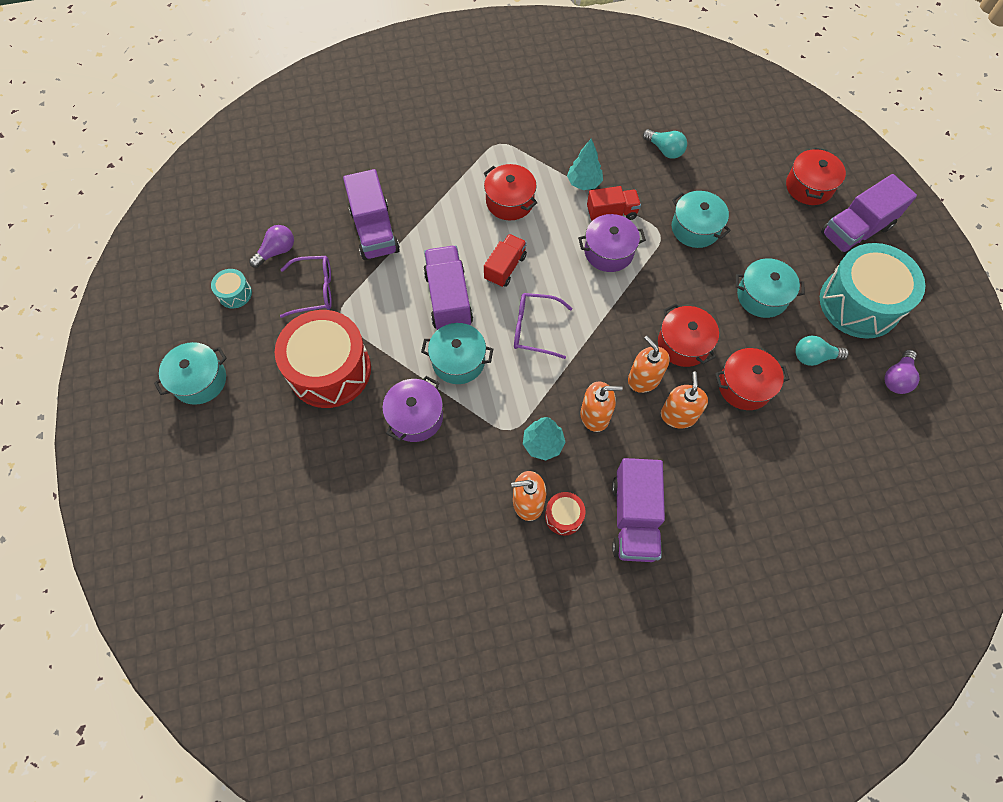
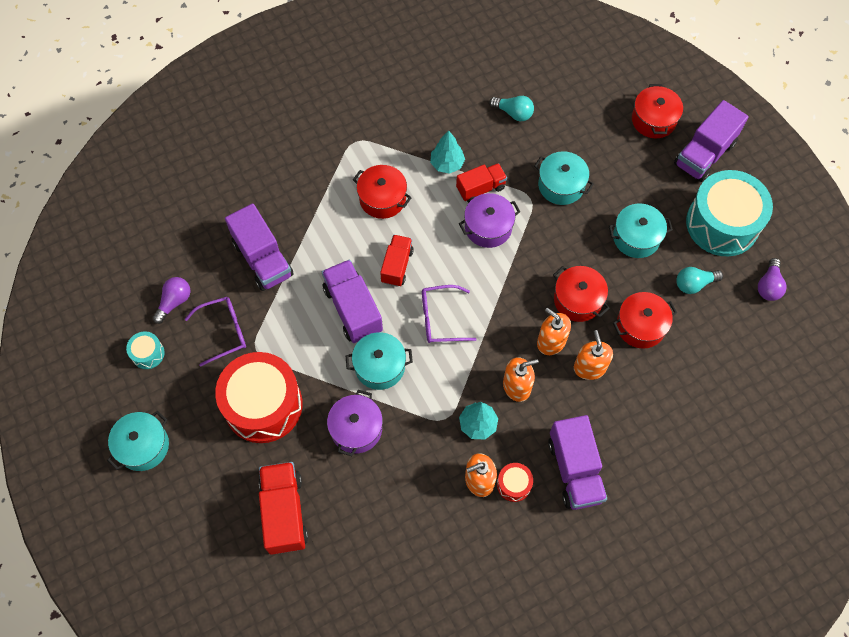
camera: 15 degrees left, 0 degrees up
none -> red truck [259,462,308,555]

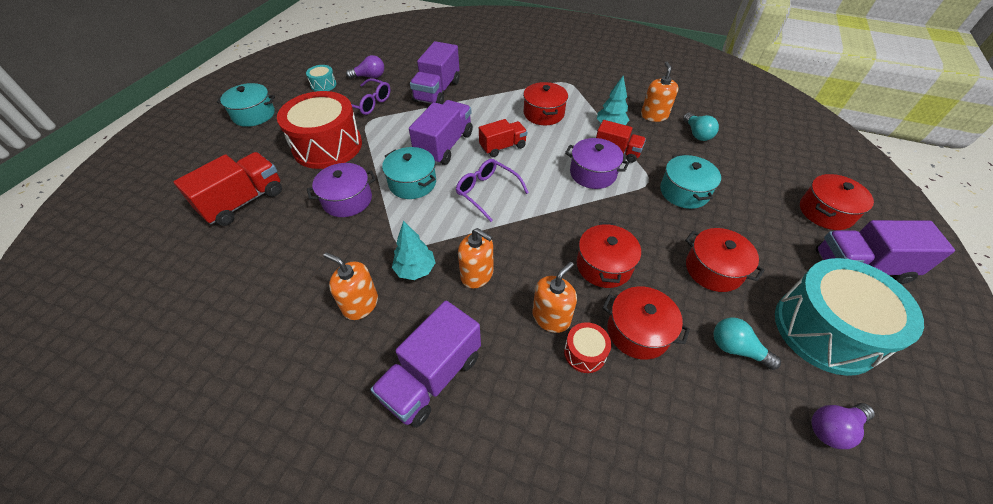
camera: 50 degrees right, 15 degrees down
red drum [497,463,533,502] -> red drum moved to [564,322,611,373]
orange soap dispenser [537,308,571,355] -> orange soap dispenser moved to [641,62,678,122]
turquoise pot [609,203,673,258] -> red pot [685,228,765,292]

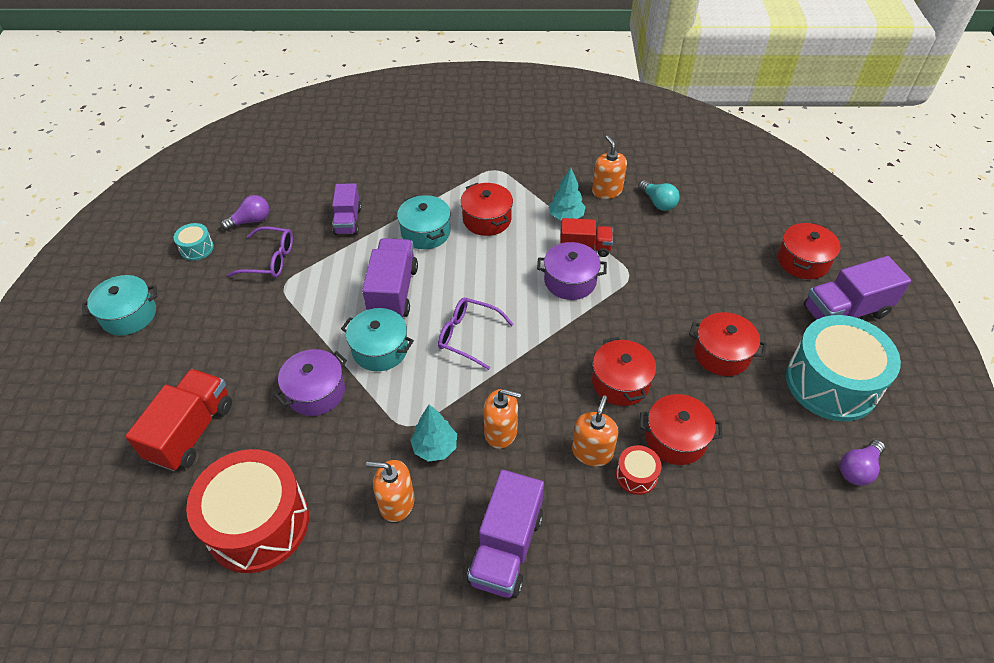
camera: 20 degrees left, 0 degrees up
red drum [277,91,362,169] -> red drum moved to [186,449,309,573]
purple truck [410,41,460,104] -> purple truck [332,183,362,235], size x0.64
red truck [479,119,527,157] -> none
turquoise pot [660,154,721,209] -> turquoise pot moved to [397,195,451,249]
turquoise light bulb [714,318,781,370] -> none

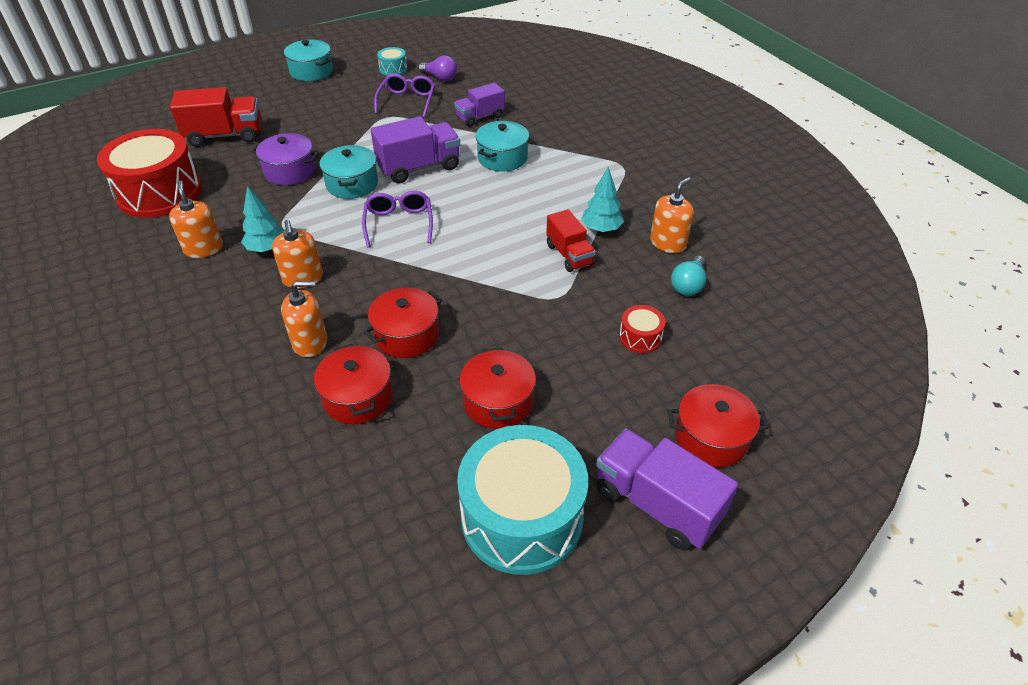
camera: 60 degrees right, 5 degrees down
purple glasses [228,227,293,278] -> purple glasses turned 150 degrees counterclockwise [374,74,435,118]
red pot [460,183,513,236] -> none
purple truck [467,470,544,598] -> none
purple pot [537,242,607,300] -> none
red drum [616,445,662,495] -> red drum moved to [619,305,665,353]
purple light bulb [840,440,885,486] -> none

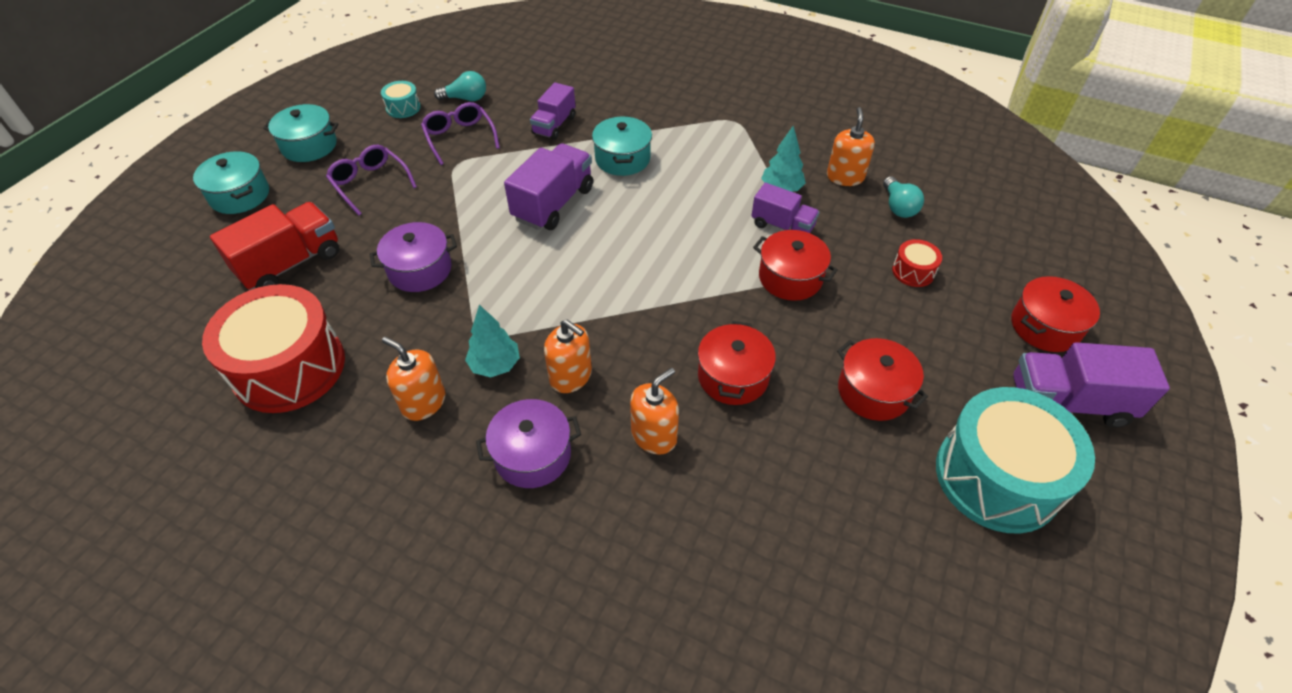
camera: 35 degrees left, 5 degrees up
red pot [314,344,393,424] -> red pot moved to [753,230,838,301]
turquoise pot [319,145,378,199] -> turquoise pot moved to [193,151,269,214]
purple glasses [362,191,433,247] -> purple glasses moved to [326,145,417,216]
purple light bulb [418,55,457,81] -> turquoise light bulb [434,71,486,101]
red truck [546,209,596,272] -> purple truck [752,183,820,233]
none -> purple pot [476,399,581,488]

